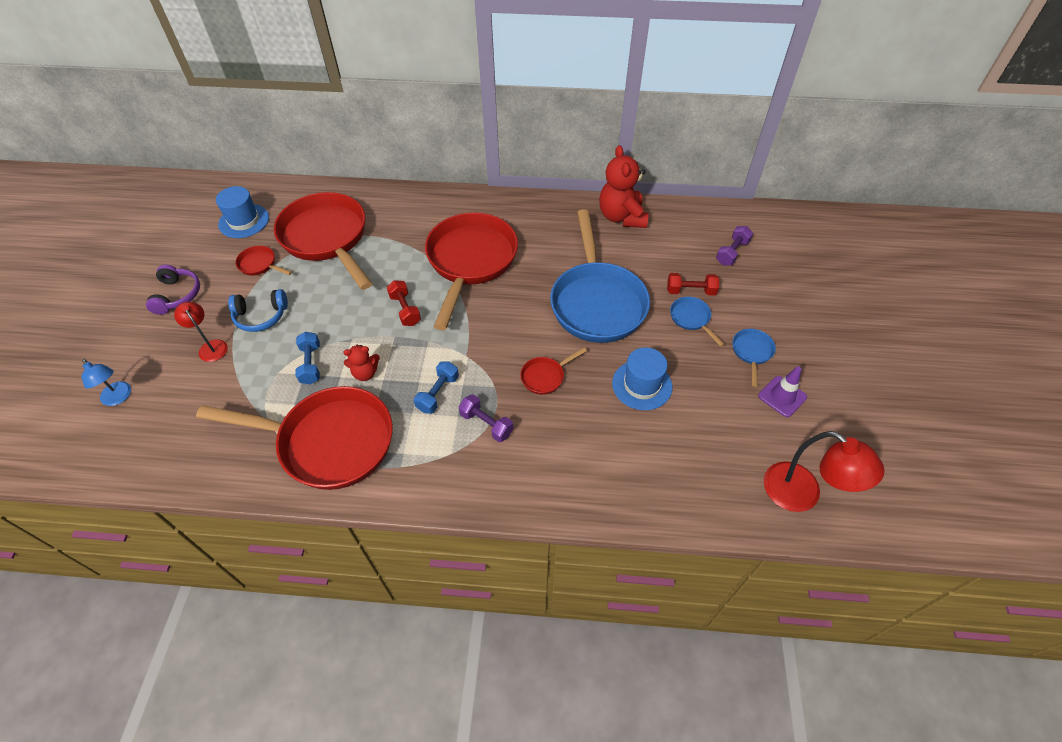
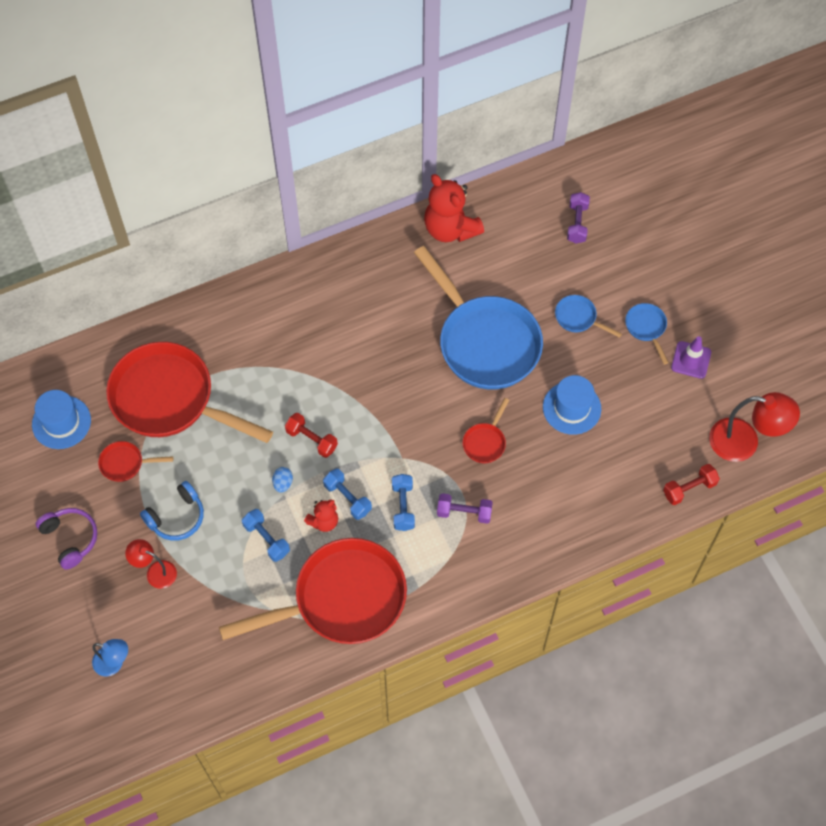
camera: 30 degrees left, 10 degrees up
red pan [425,213,518,330] -> none
red dumbbell [667,273,719,296] -> red dumbbell moved to [663,464,720,505]
none -> blue egg [272,467,293,493]
none -> blue dumbbell [323,469,372,520]

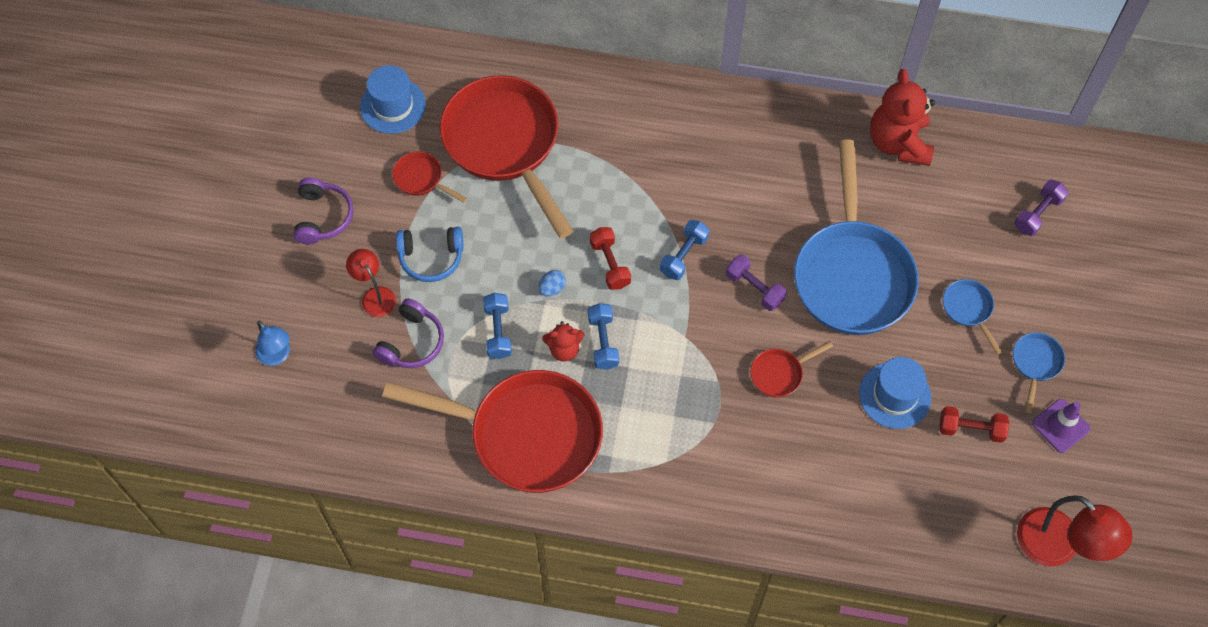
camera: 35 degrees right, 0 degrees up
blue dumbbell [392,474,415,531] -> blue dumbbell moved to [660,220,709,280]
purple dumbbell [437,493,493,524] -> purple dumbbell moved to [726,254,787,311]
red dumbbell [663,464,720,505] -> red dumbbell moved to [939,406,1009,443]
none -> purple headphones [372,298,444,368]

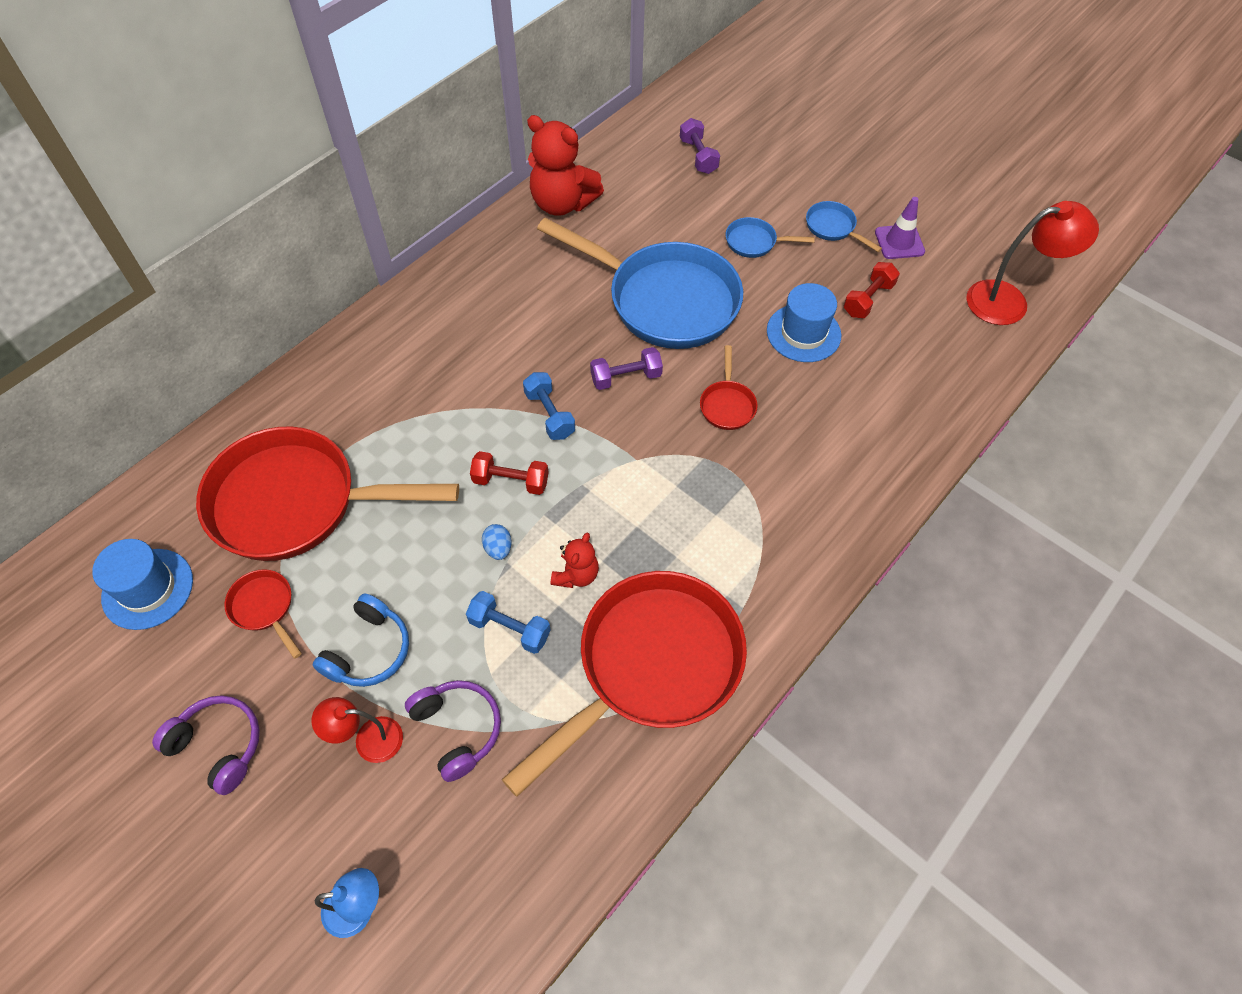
camera: 60 degrees left, 5 degrees down
red pan [392,152,467,203] -> red pan turned 75 degrees clockwise [224,569,302,659]
blue dumbbell [588,303,619,370] -> none

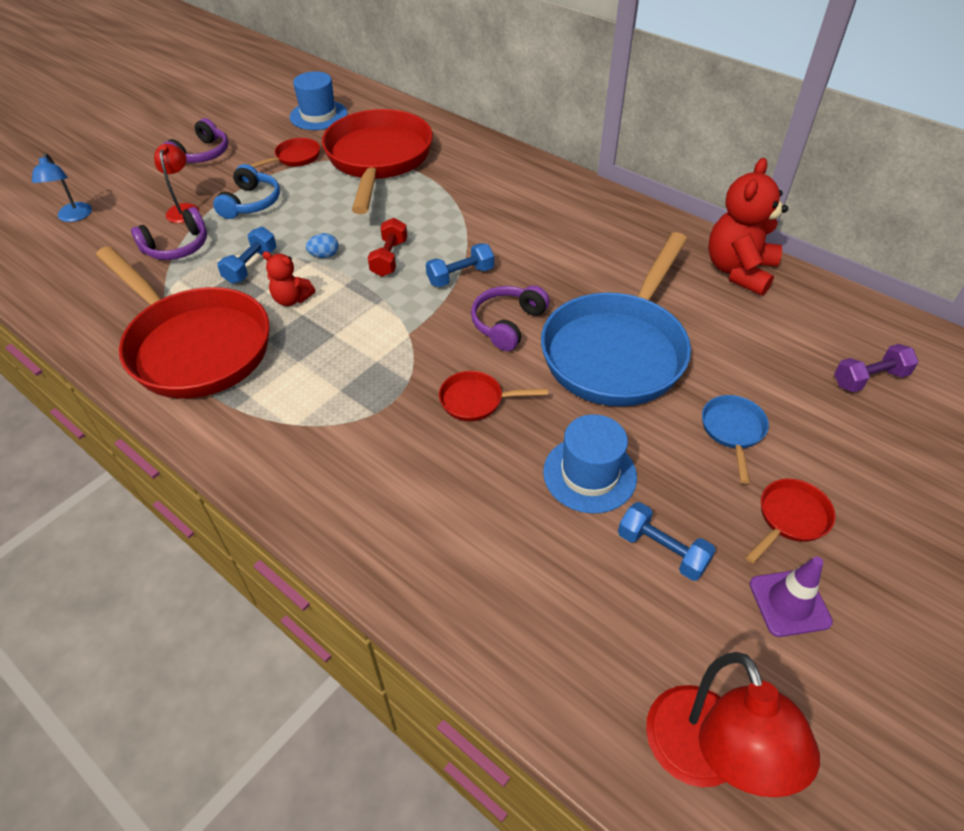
camera: 90 degrees right, 10 degrees down
blue headphones [312,593,409,687] -> blue headphones turned 105 degrees counterclockwise [213,164,280,219]
purple dumbbell [590,347,663,390] -> purple headphones [471,285,550,351]
blue pan [806,201,882,252] -> red pan [746,479,836,564]
red dumbbell [844,262,900,318] -> blue dumbbell [618,502,716,581]

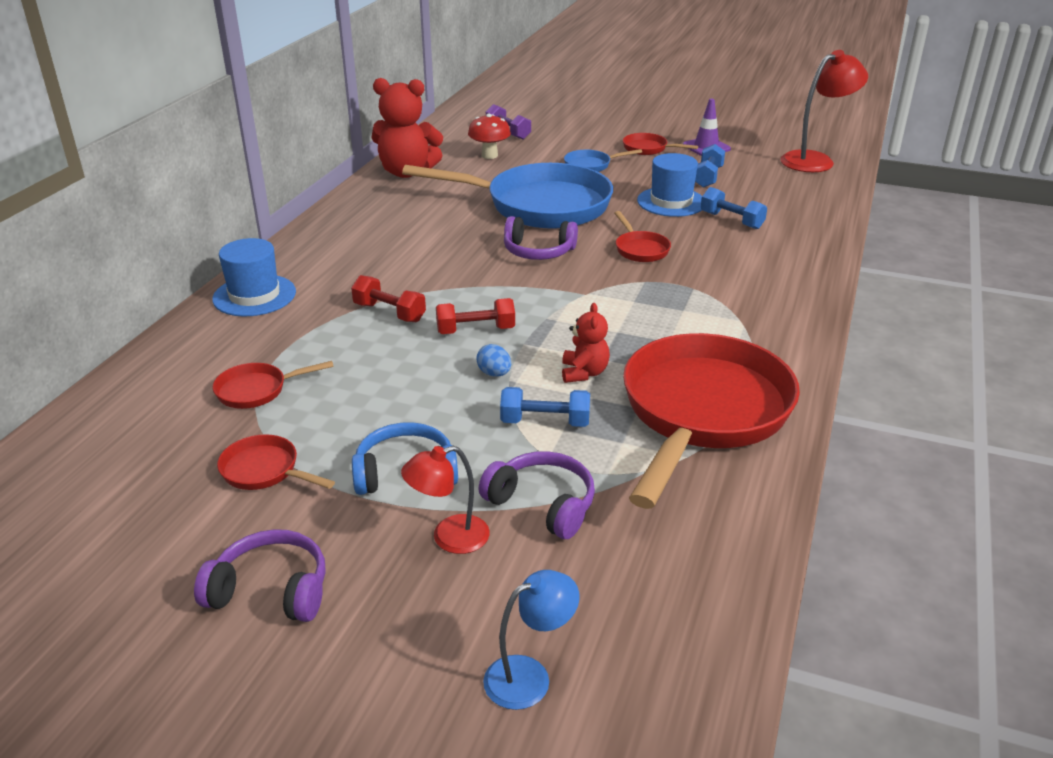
camera: 110 degrees left, 15 degrees down
blue hat [290,71,347,130] -> blue hat moved to [212,238,296,316]
red pan [322,109,433,214] -> red pan [213,361,334,409], size x0.41
blue dumbbell [426,243,494,287] -> blue dumbbell moved to [701,187,767,229]
none -> red dumbbell [351,275,426,322]
none -> red mushroom [468,114,511,159]

